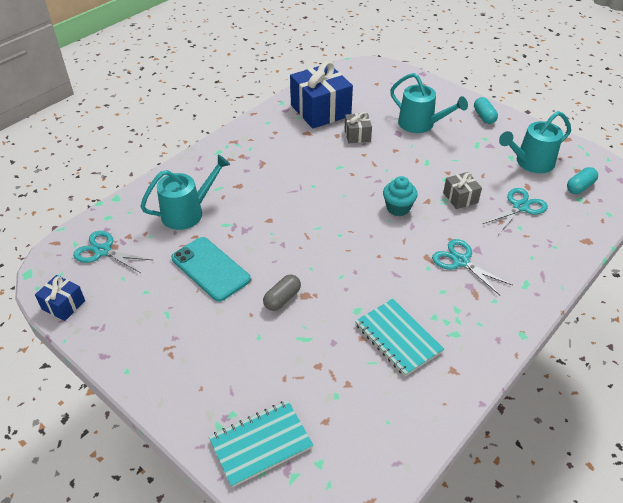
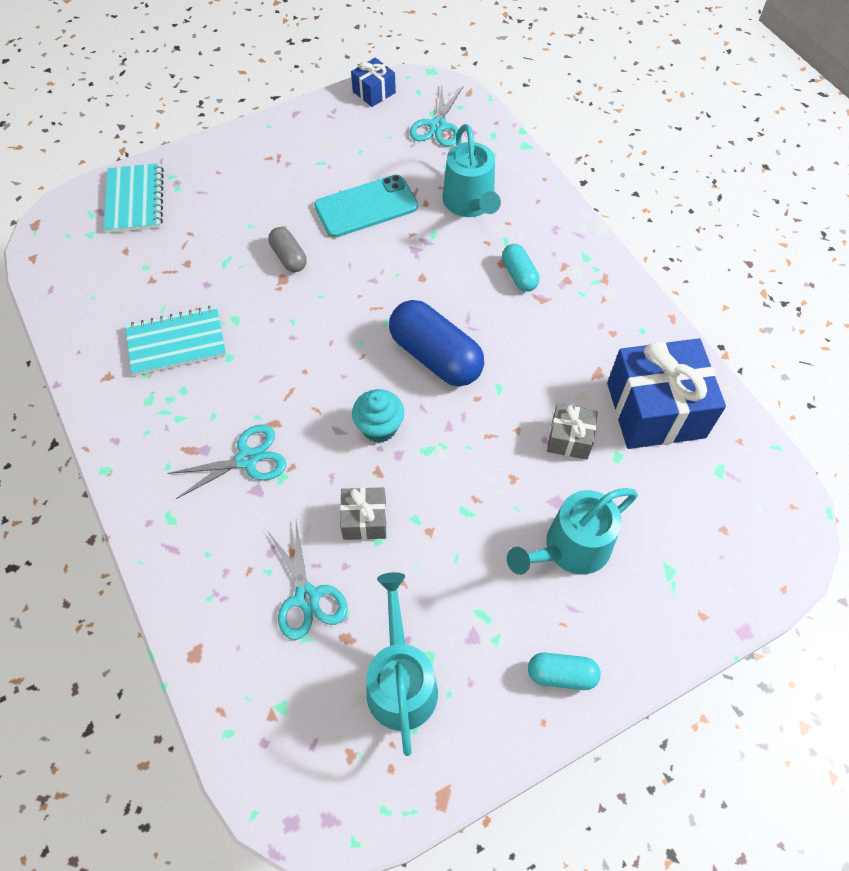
camera: 110 degrees right, 15 degrees up
turquoise scissors [73,231,153,273] -> turquoise scissors turned 150 degrees clockwise [410,85,463,147]
turquoise capsule [567,167,598,194] -> turquoise capsule moved to [502,244,539,292]
none -> blue capsule [389,300,484,386]

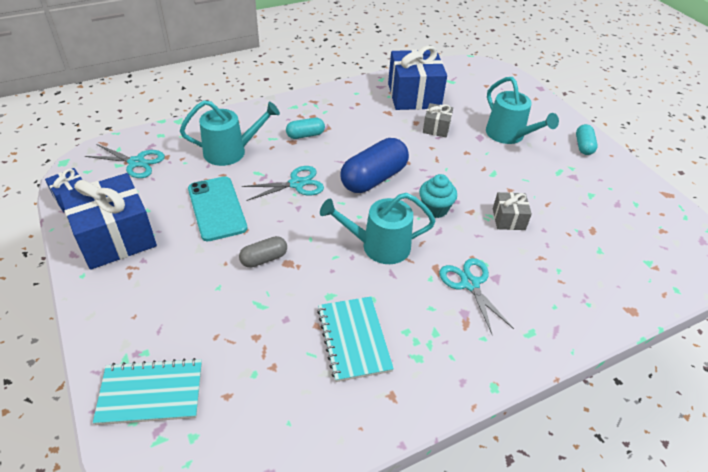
camera: 90 degrees left, 15 degrees down
turquoise scissors [267,522,348,640] -> turquoise scissors moved to [242,166,324,201]
turquoise watering can [366,572,438,756] -> turquoise watering can moved to [320,193,436,264]
none -> blue gift [60,173,157,270]

